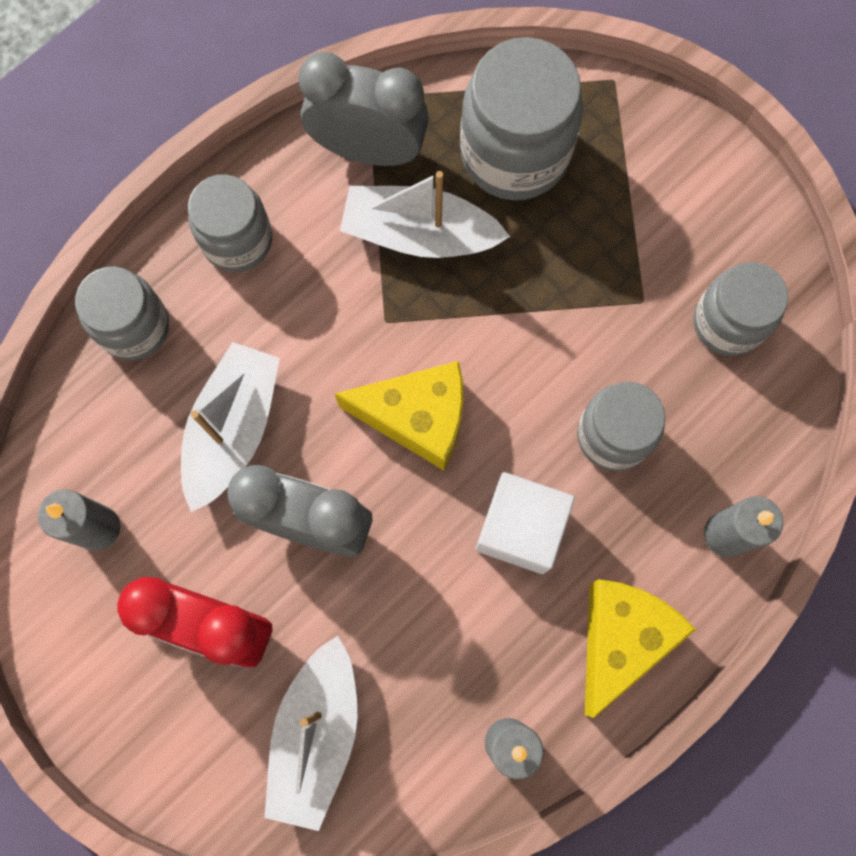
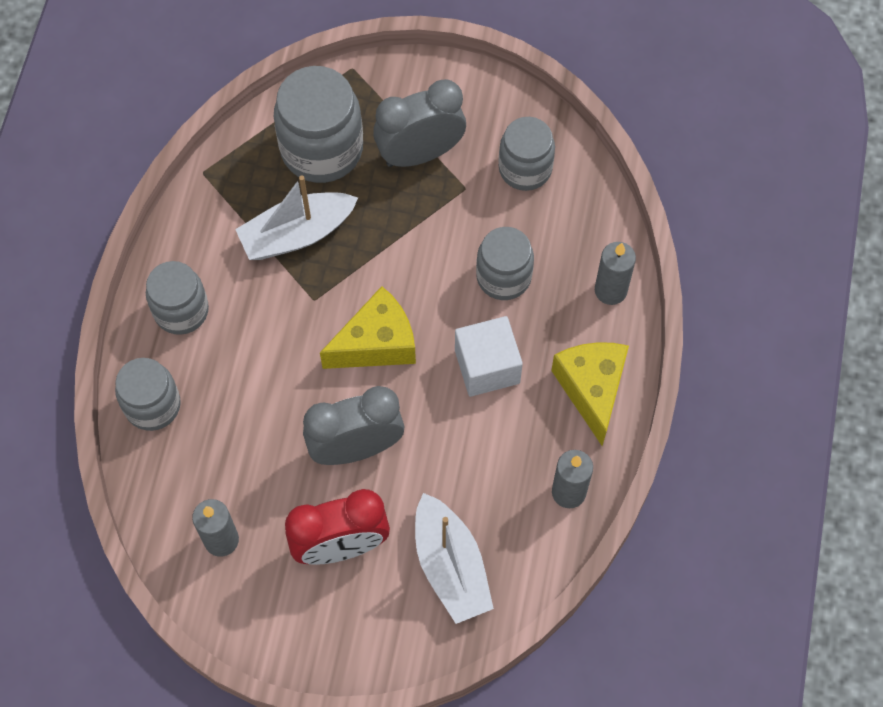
camera: 35 degrees left, 10 degrees down
white boat [181,342,280,512] -> none
grey clock [298,52,429,166] -> grey clock moved to [373,79,466,167]

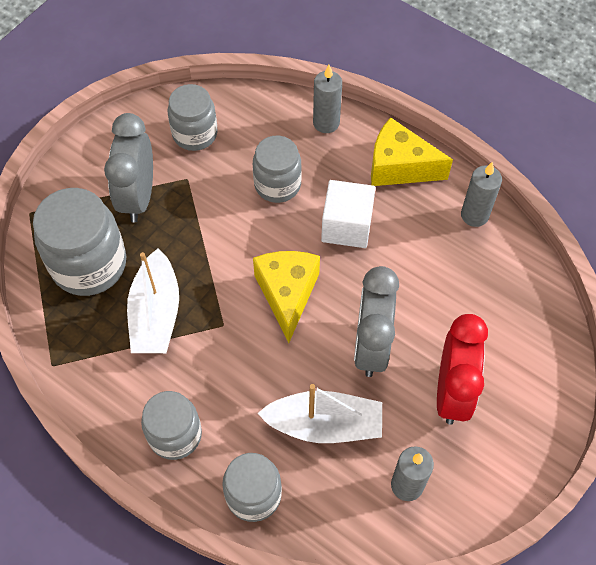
camera: 65 degrees left, 5 degrees down
white boat [415,493,494,624] -> white boat moved to [257,384,382,443]

